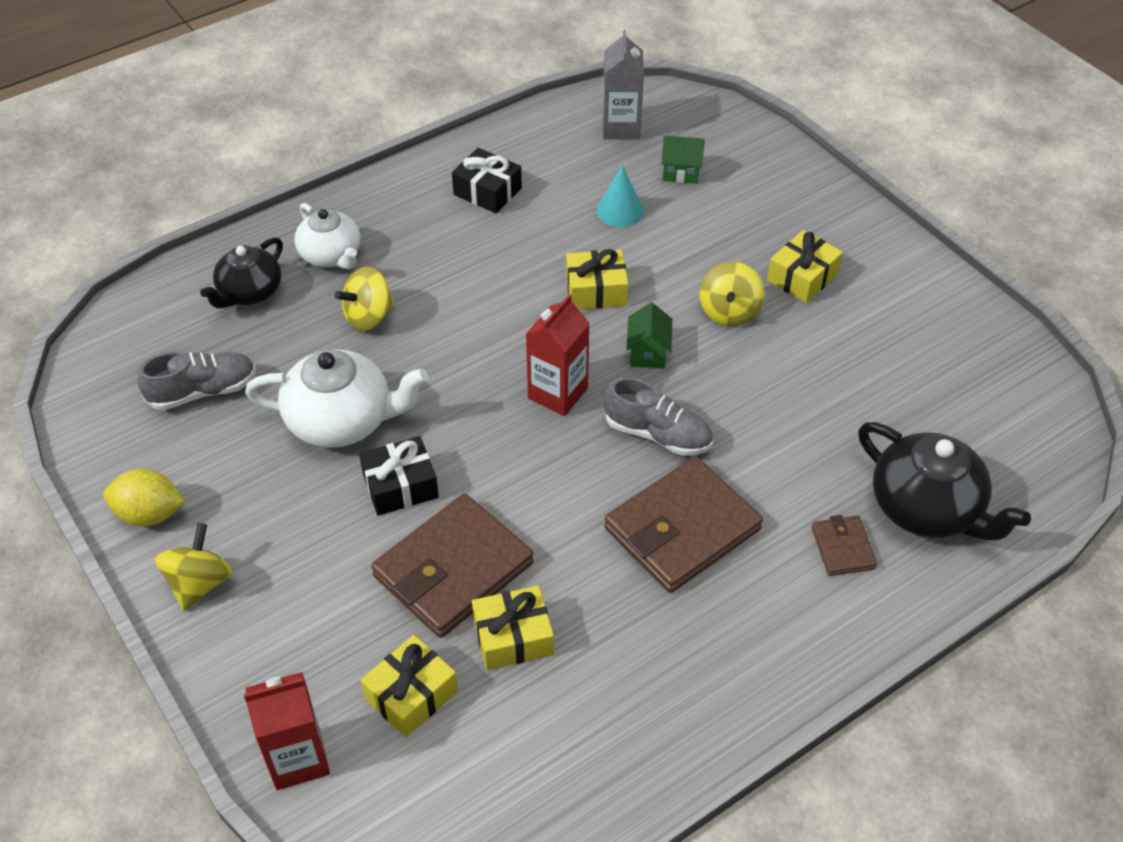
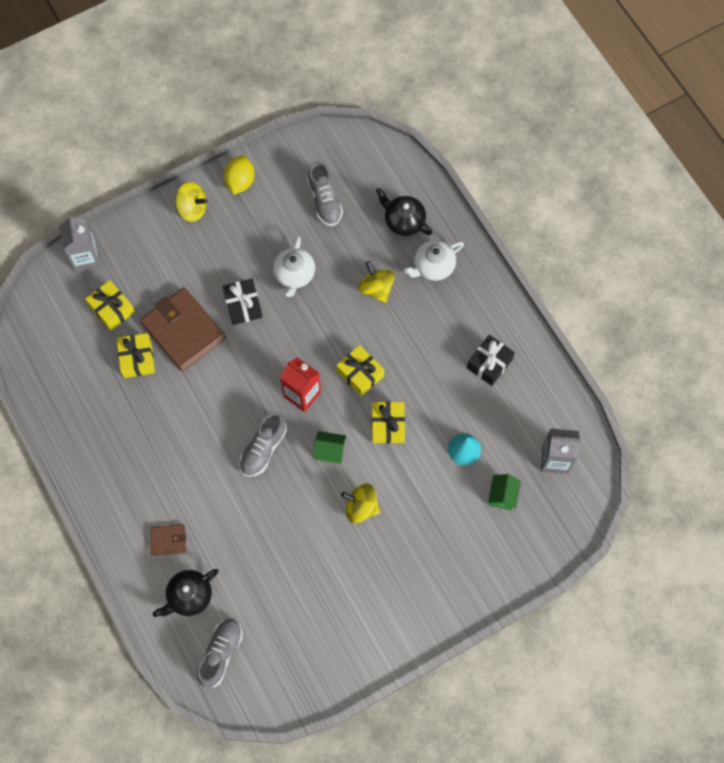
camera: 95 degrees right, 20 degrees up
red carton [244,672,330,790] -> grey carton [59,215,101,273]
white teapot [245,349,428,448] -> white teapot [273,236,315,297], size x0.67
brown wallet [604,456,763,593] -> none
yellow gift [767,230,843,303] -> yellow gift moved to [336,345,384,397]
black teapot [858,422,1031,540] -> black teapot [153,569,219,617], size x0.67
none -> grey shoe [197,619,243,688]

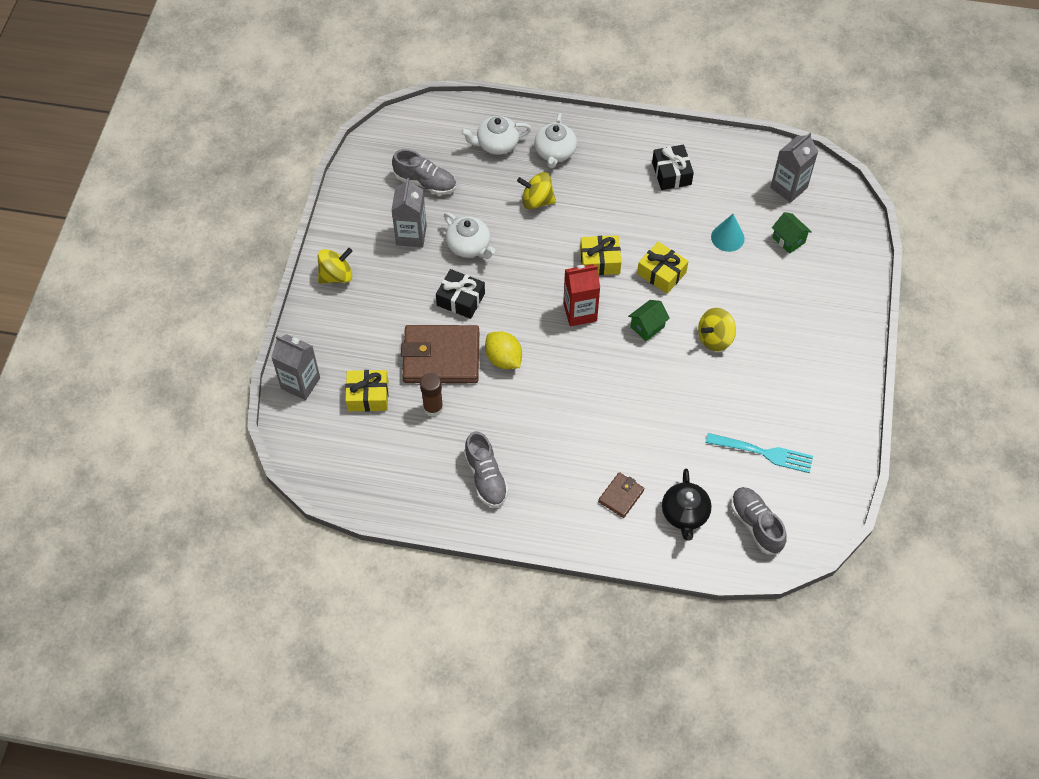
camera: 50 degrees left, 10 degrees down
yellow gift [117,333,155,378] -> brown glue stick [420,373,443,417]
yellow lemon [224,155,255,195] -> yellow lemon moved to [485,331,522,369]
grey shoe [239,412,287,477] -> grey shoe moved to [464,431,509,507]
black teapot [376,188,433,236] -> white teapot [461,116,531,155]
none -> grey carton [392,178,427,247]
none -> turquoise fork [705,433,813,473]

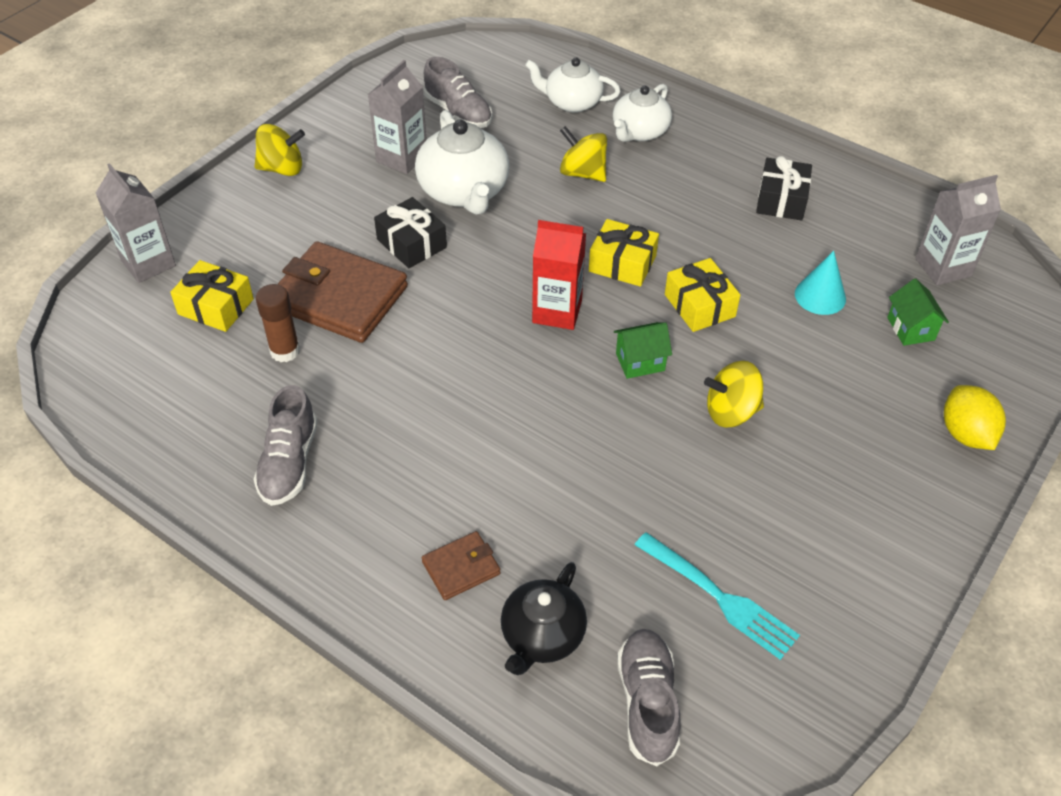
camera: 25 degrees right, 10 degrees down
white teapot [444,212,495,259] -> white teapot [415,110,509,215], size x1.50
yellow lemon [485,331,522,369] -> yellow lemon moved to [944,385,1006,450]

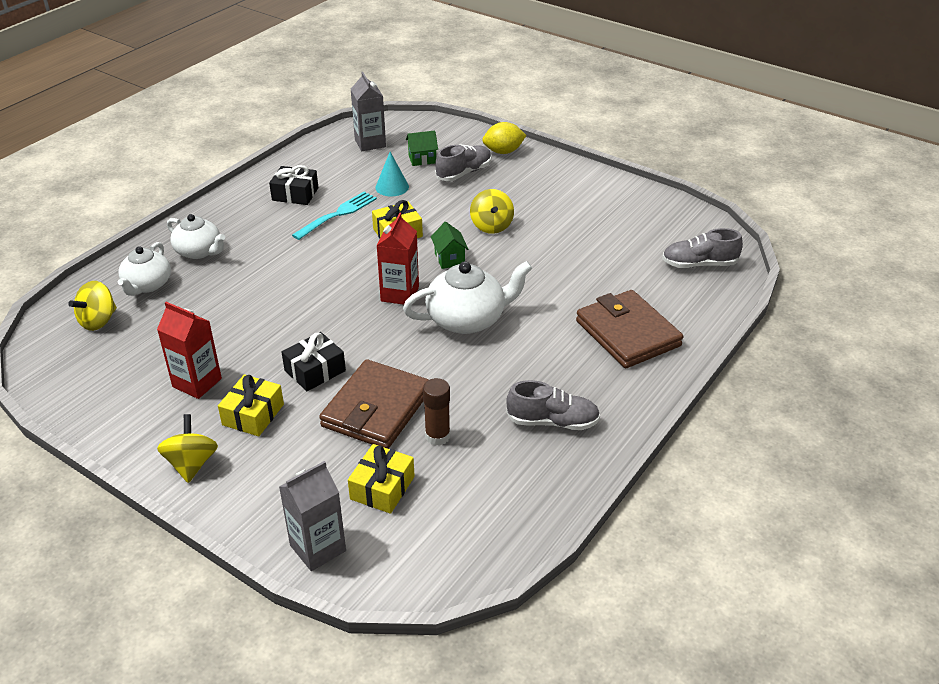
camera: 90 degrees left, 10 degrees down
grey carton [368,60,427,174] -> red carton [157,302,222,399]
white teapot [415,110,509,215] -> white teapot moved to [403,261,532,334]
brown wallet [422,531,501,600] -> brown wallet [576,290,683,368], size x2.08
grey shoe [424,57,492,128] -> grey shoe moved to [435,144,491,181]
black teapot [501,562,587,675] -> none
yellow spinning top [560,126,607,182] -> yellow spinning top moved to [68,281,117,331]
yellow gift [589,219,659,287] -> yellow gift moved to [218,374,284,436]
turquoise fork [635,532,800,660] -> turquoise fork moved to [292,191,377,240]

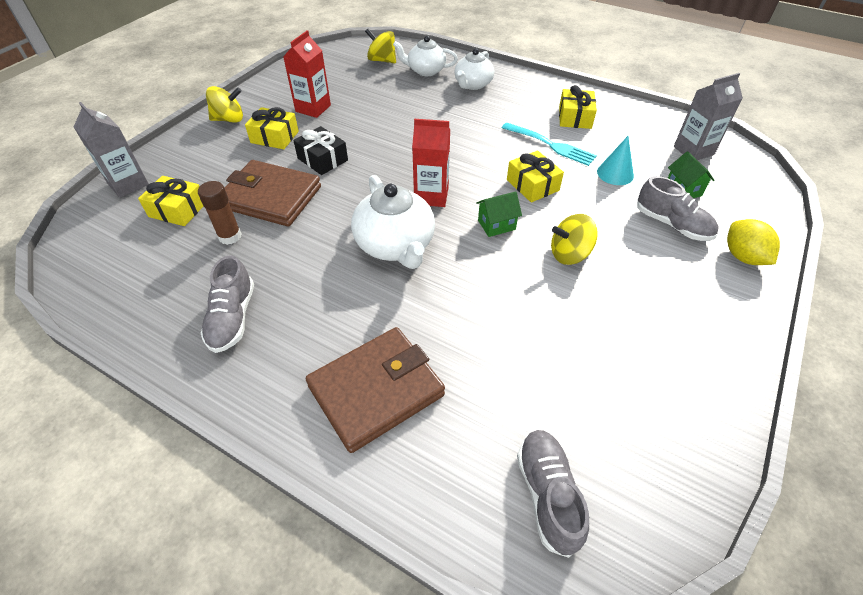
camera: 85 degrees right, 10 degrees up
black gift [269,165,318,205] -> yellow gift [559,85,597,129]

